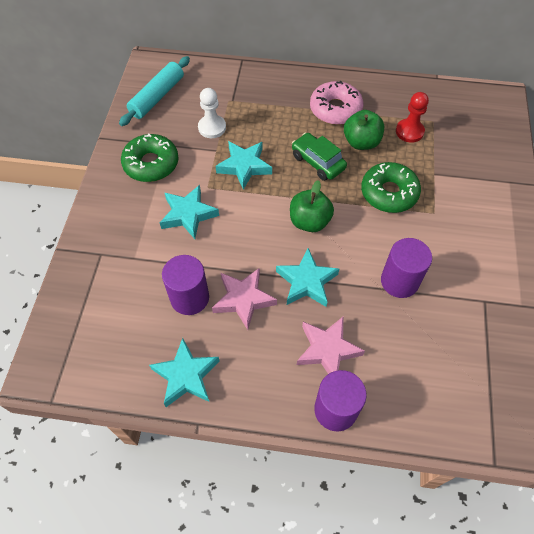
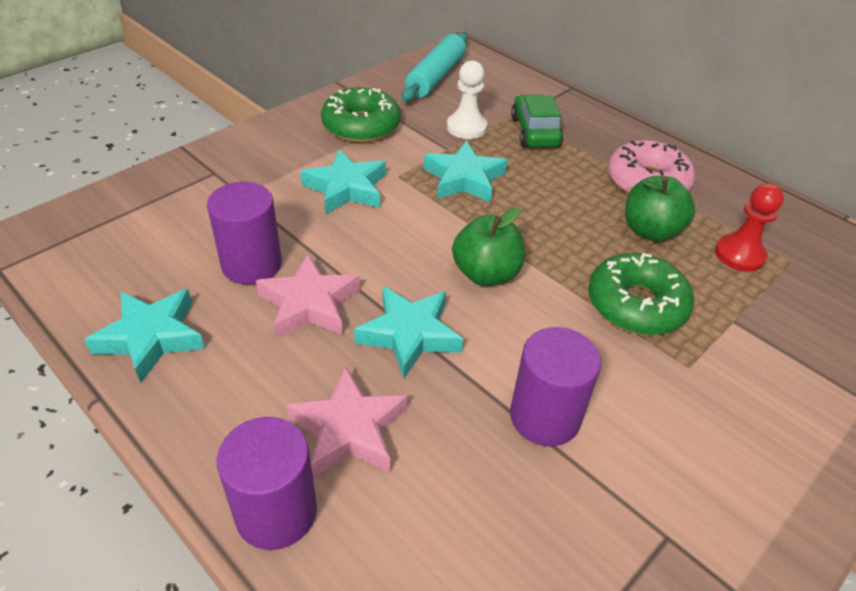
camera: 35 degrees right, 15 degrees down
turquoise rolling pin [119,56,190,126] -> turquoise rolling pin turned 45 degrees counterclockwise [402,32,468,102]
green car [292,133,347,181] -> green car moved to [511,95,563,148]

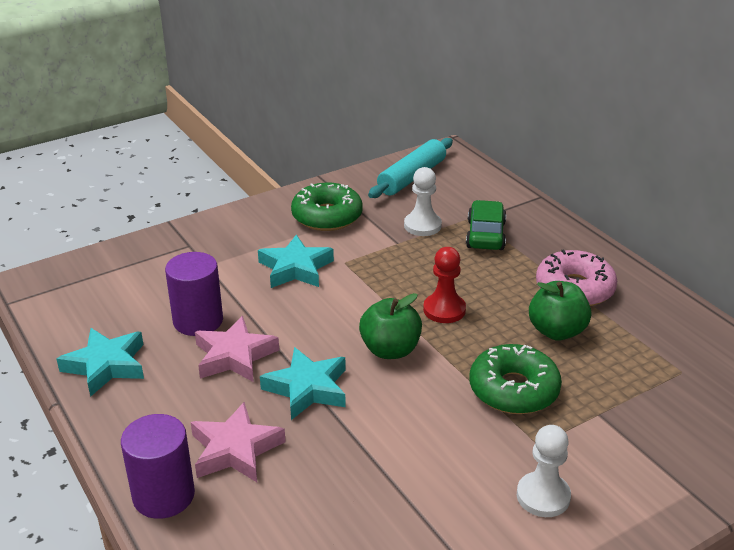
camera: 15 degrees right, 10 degrees down
turquoise star [424,141,508,203] -> none
purple cylinder [510,327,601,446] -> none
red pawn [715,183,784,272] -> red pawn moved to [423,247,466,323]
none -> white pawn [517,425,571,517]

